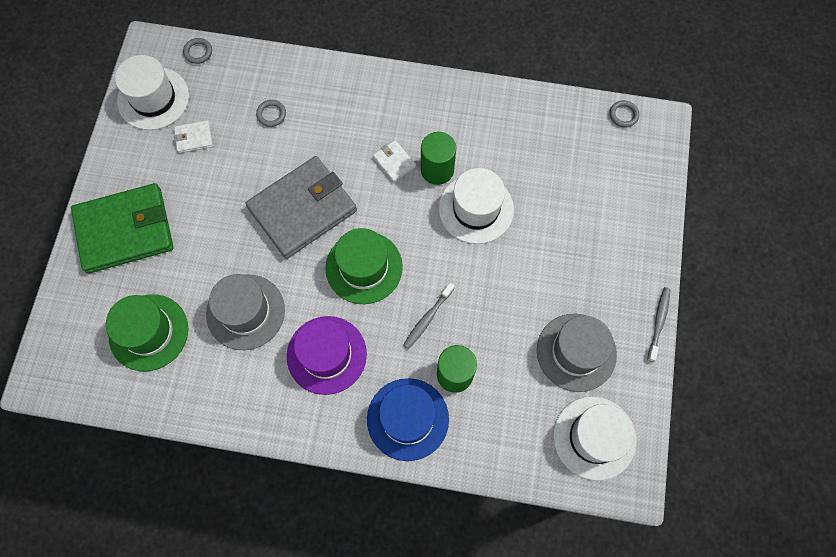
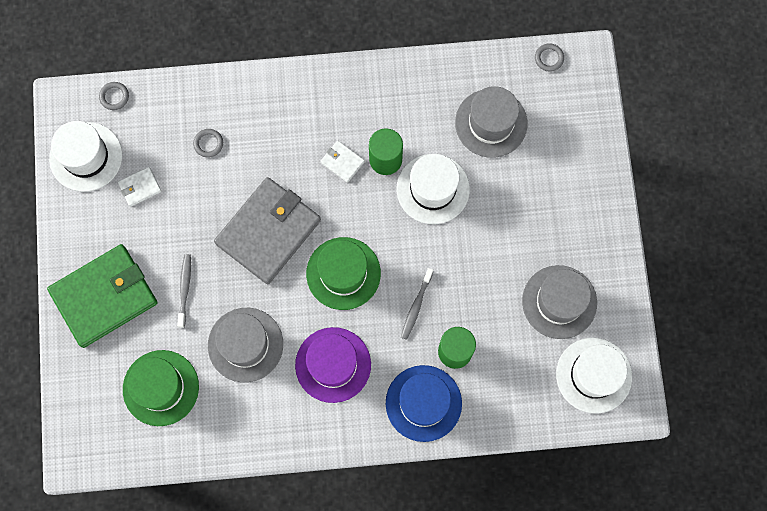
camera: 15 degrees left, 5 degrees up
grey toothbrush [647,287,671,362] -> grey toothbrush moved to [177,254,191,328]
none -> grey hat [455,86,528,158]

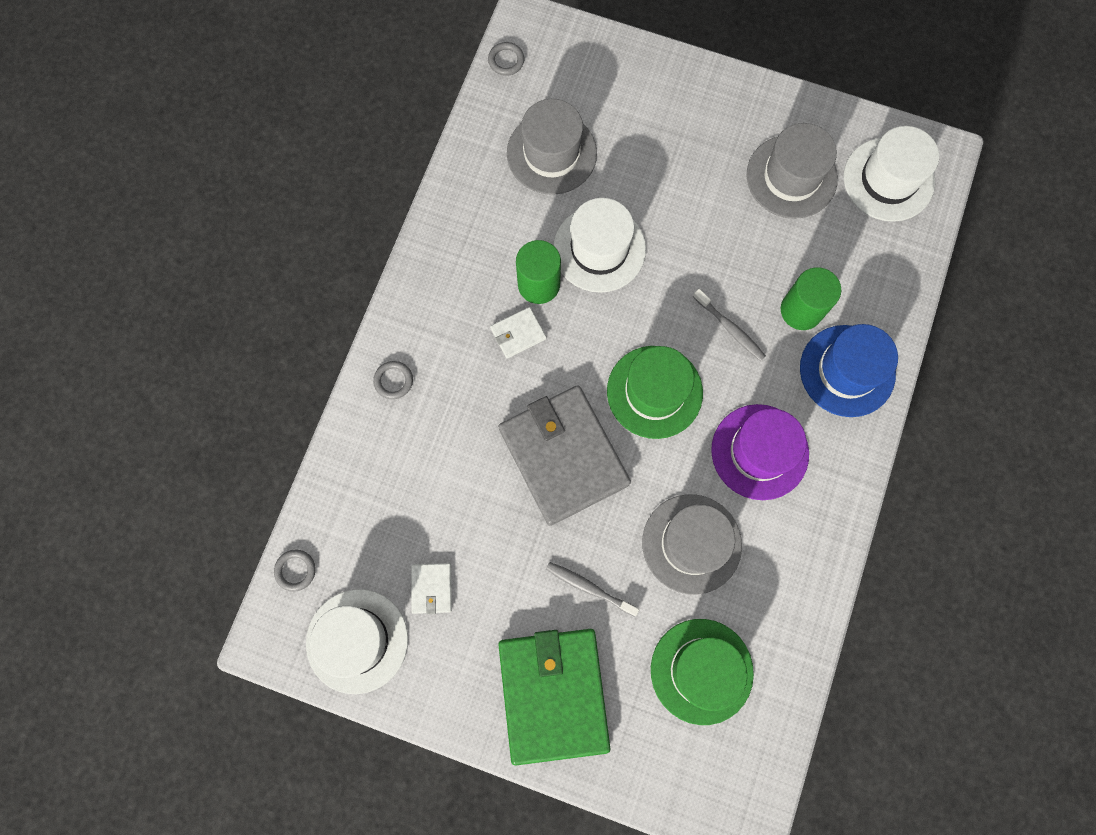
camera: 65 degrees left, 0 degrees up
grey ring [193,129,223,157] -> grey ring moved to [373,361,413,399]

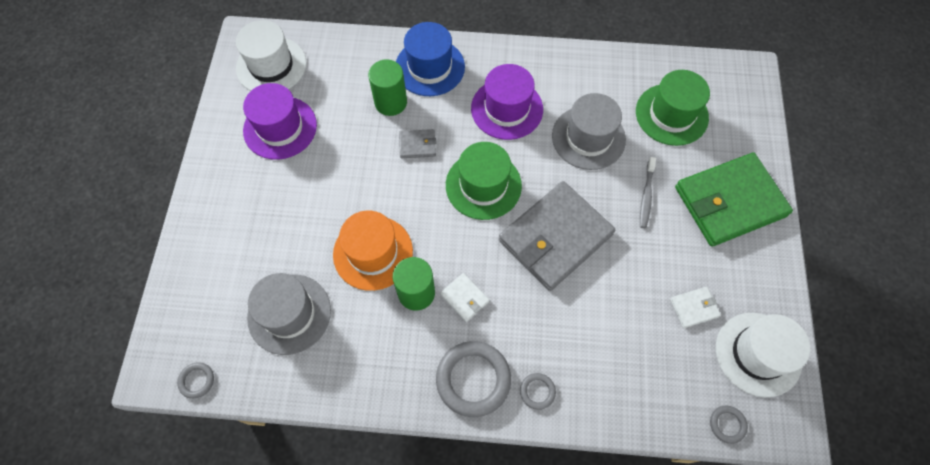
camera: 105 degrees left, 10 degrees down
white hat [554,198,646,293] -> orange hat [333,210,413,291]
grey toothbrush [693,289,766,361] -> grey wallet [399,129,436,158]
grey hat [746,123,838,219] -> purple hat [243,83,317,160]
none -> grey ring [436,341,511,417]

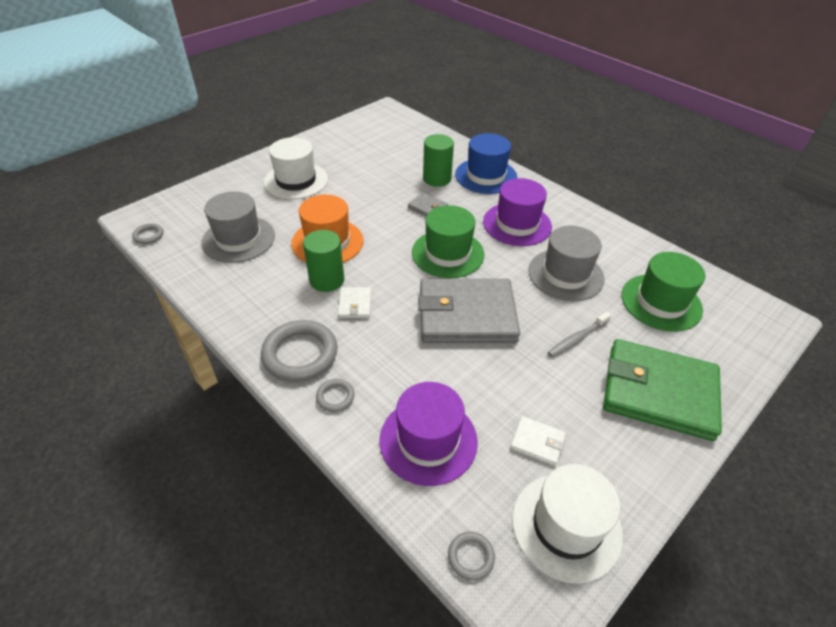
camera: 40 degrees right, 20 degrees down
white hat [236,20,306,91] -> white hat moved to [264,137,328,199]
purple hat [243,83,317,160] -> purple hat moved to [380,382,478,486]

